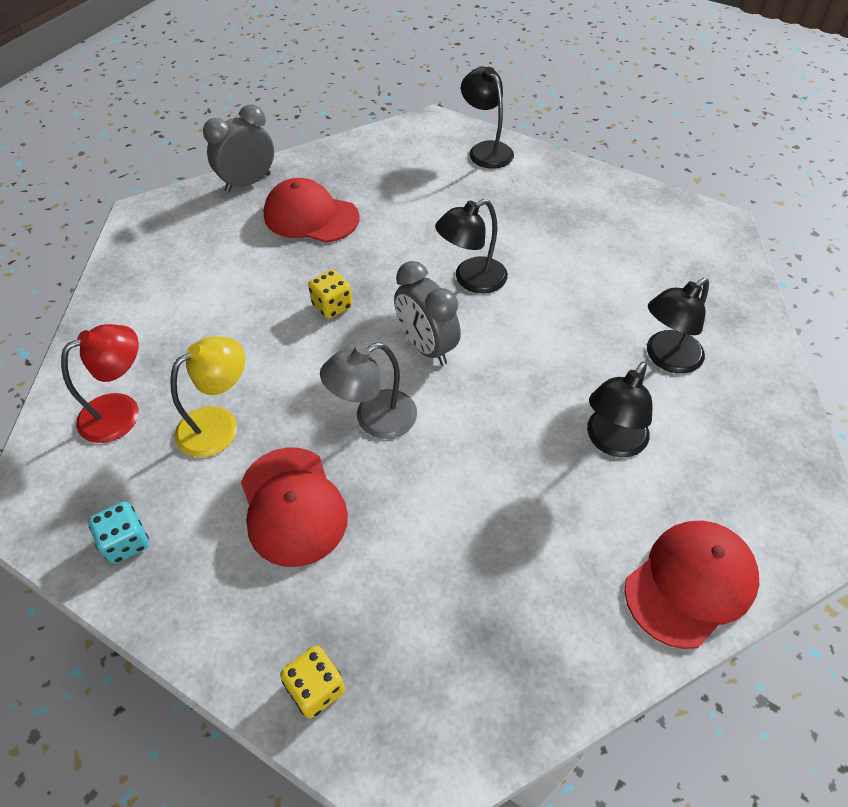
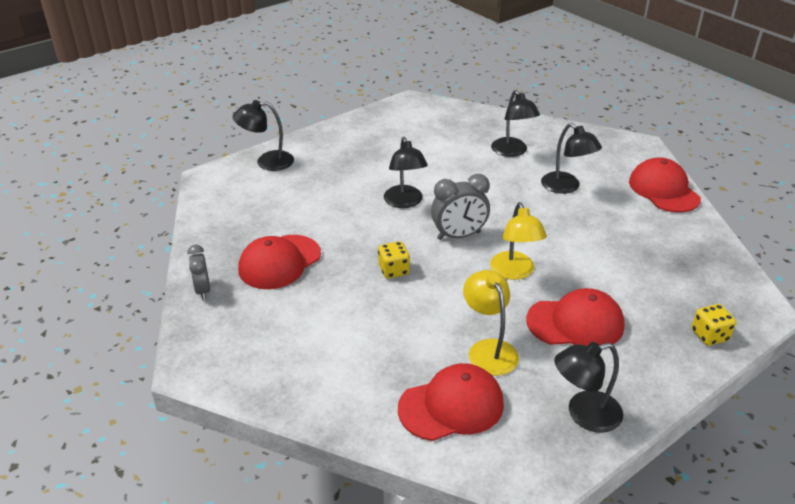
camera: 70 degrees left, 15 degrees down
red lamp [61,324,139,443] -> red cap [398,363,504,441]
turquoise dice [88,502,149,564] -> black lamp [554,342,623,433]
grey clock [203,104,274,192] -> grey clock [188,245,210,300], size x0.64
grey lamp [320,342,417,439] -> yellow lamp [490,202,547,280]

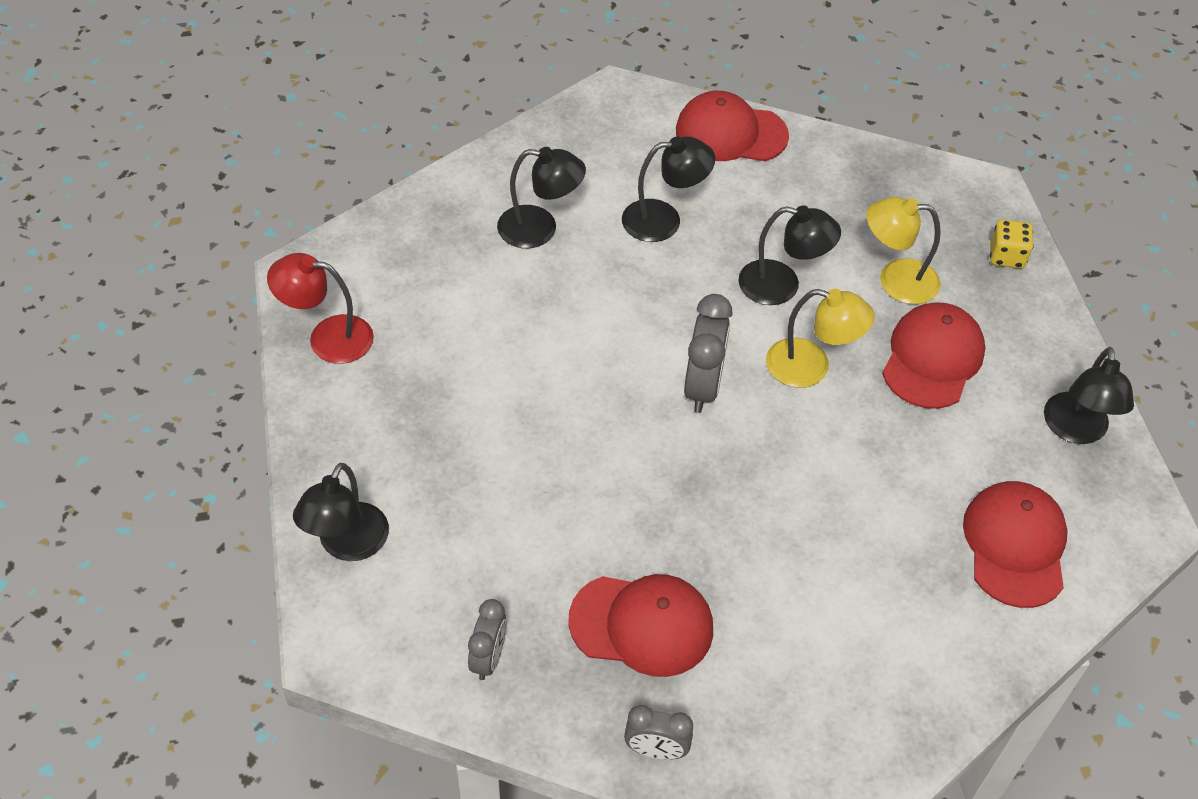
camera: 65 degrees left, 15 degrees up
red cap [238,235,321,289] -> red cap turned 60 degrees counterclockwise [568,574,713,677]
yellow dice [378,241,410,278] -> none
black lamp [384,137,428,208] -> black lamp moved to [738,205,841,305]
yellow lamp [463,270,519,376] -> yellow lamp moved to [866,197,941,304]
none -> red lamp [267,253,374,364]
none -> grey clock [468,599,507,680]

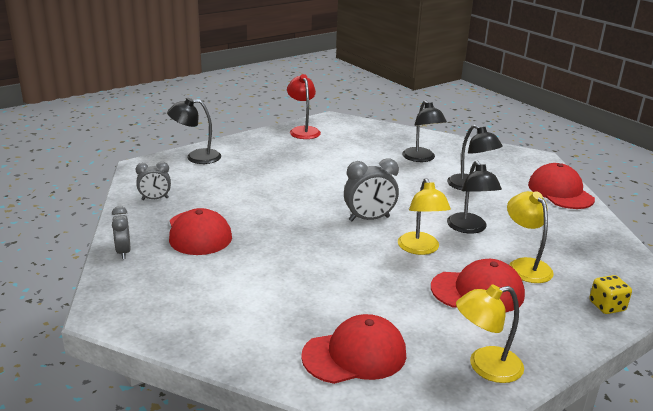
camera: 65 degrees right, 25 degrees down
black lamp [1044,347,1134,444] -> yellow lamp [456,284,524,383]

